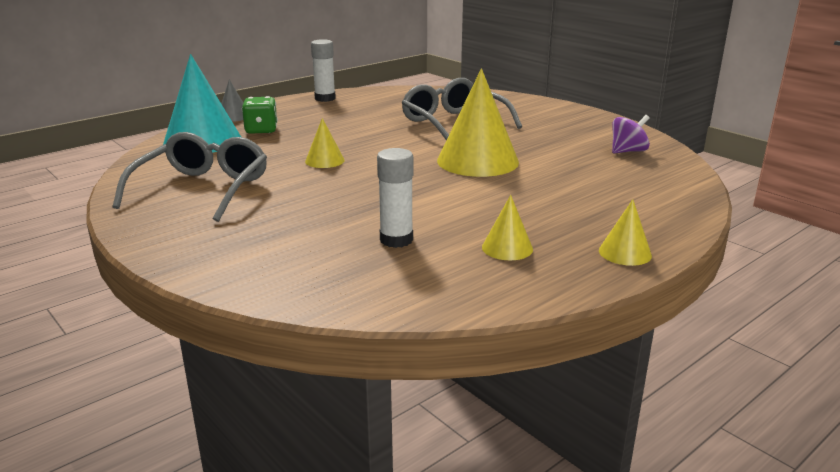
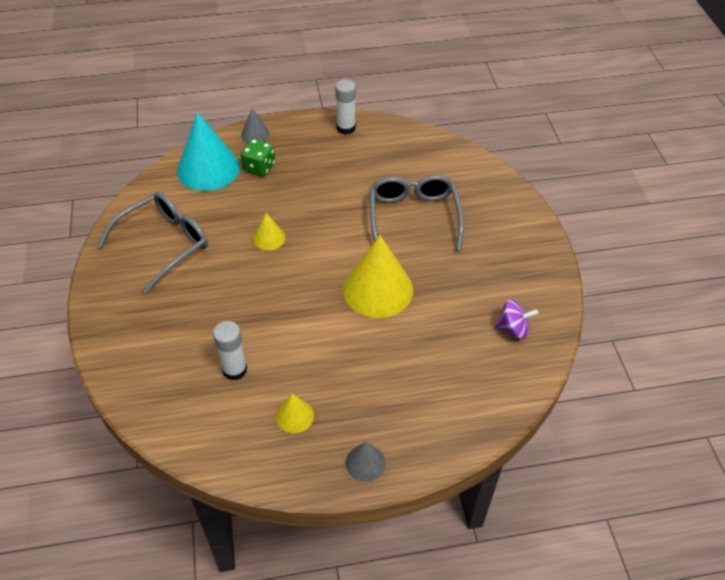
camera: 30 degrees right, 25 degrees up
yellow cone [599,199,652,266] -> grey cone [346,442,385,482]

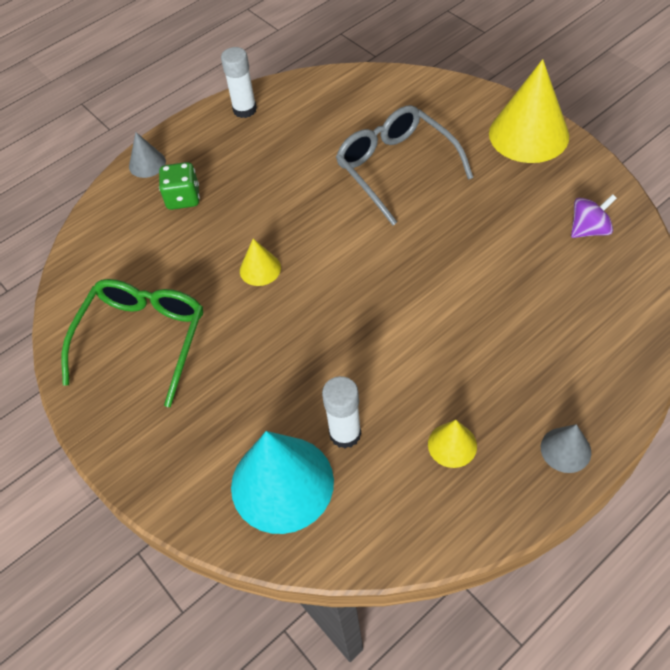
camera: 25 degrees left, 5 degrees up
grey glasses [97,192,208,294] -> green glasses [62,279,203,407]
turquoise cone [177,112,240,191] -> turquoise cone moved to [231,431,334,534]
yellow cone [343,235,413,318] -> yellow cone moved to [489,59,569,163]

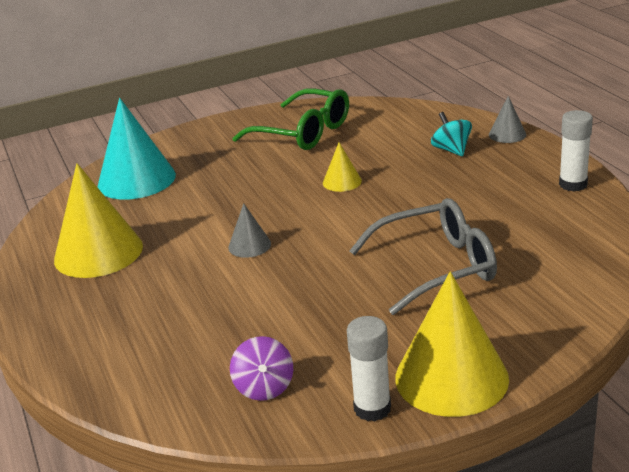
camera: 105 degrees right, 25 degrees down
green dice [159,162,200,210] -> turquoise spinning top [431,112,472,156]
white glue stick [322,376,361,449] -> white glue stick moved to [347,316,391,422]
yellow cone [428,420,477,468] -> yellow cone [54,163,143,278], size x2.08
grey cone [541,424,591,473] -> grey cone moved to [228,203,271,258]

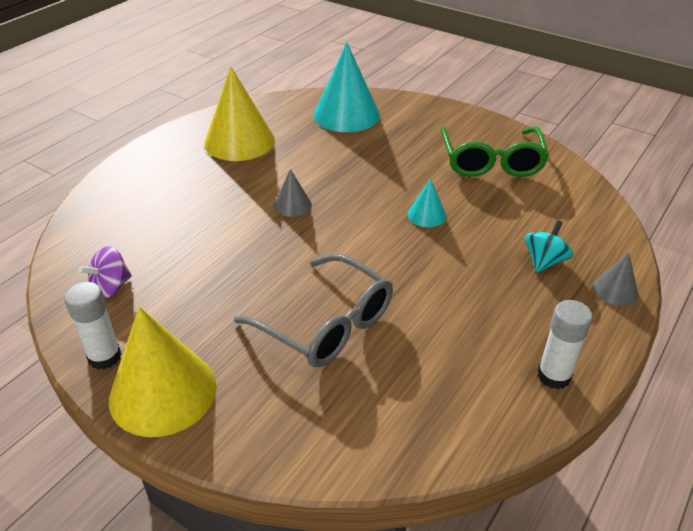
camera: 55 degrees right, 10 degrees up
yellow cone [323,142,362,192] -> turquoise cone [408,179,446,227]

